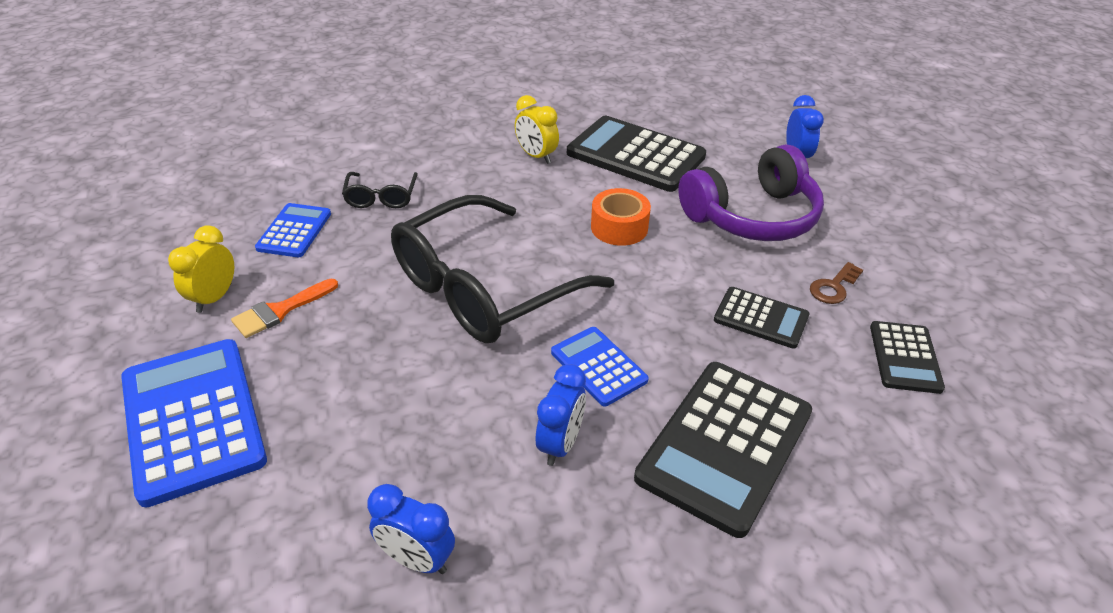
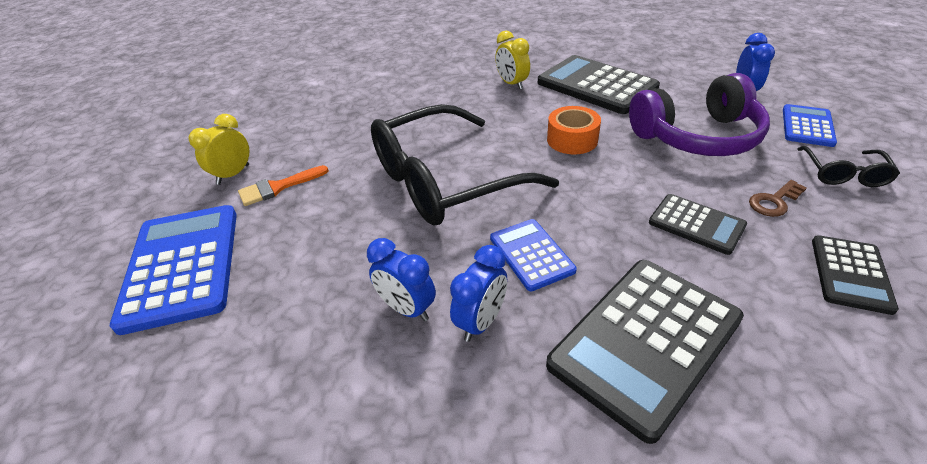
camera: 15 degrees right, 0 degrees up
blue calculator [255,203,331,257] -> blue calculator moved to [783,104,837,147]
black glasses [342,172,418,208] -> black glasses moved to [797,146,900,187]
blue clock [367,484,455,574] -> blue clock moved to [367,238,436,321]

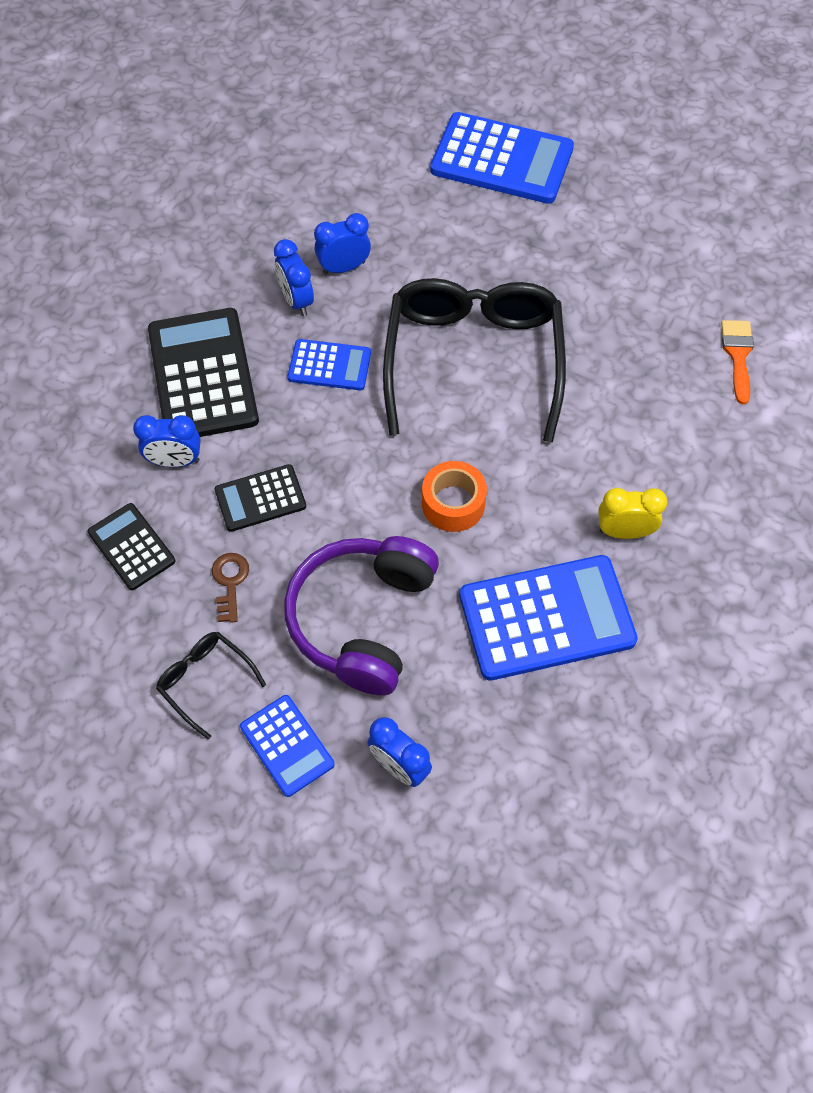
camera: 120 degrees right, 20 degrees up
yellow clock [188,114,249,185] -> none
orange brush [238,165,329,206] -> orange brush moved to [721,320,754,405]
black calculator [538,55,660,114] -> blue calculator [459,555,638,681]
none -> blue clock [133,415,201,467]

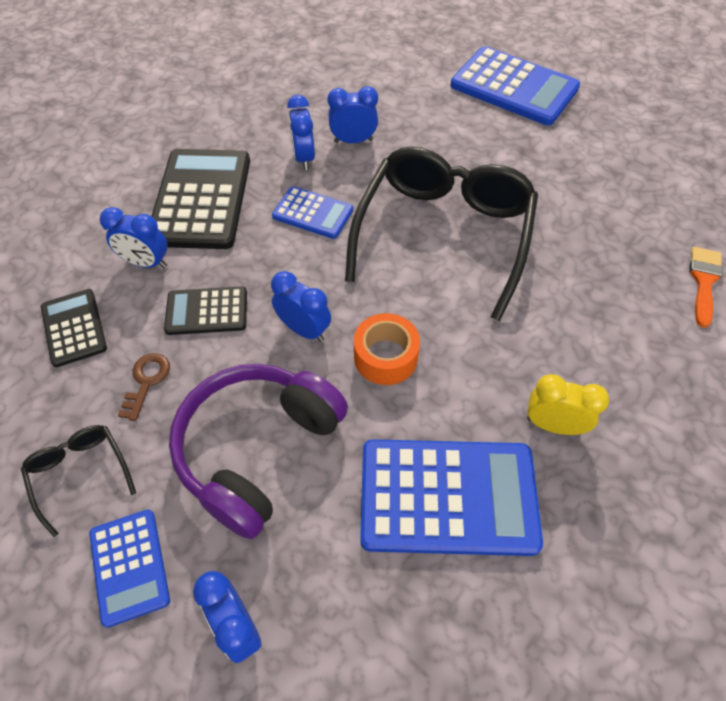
camera: 15 degrees right, 5 degrees down
none -> blue clock [271,271,331,342]

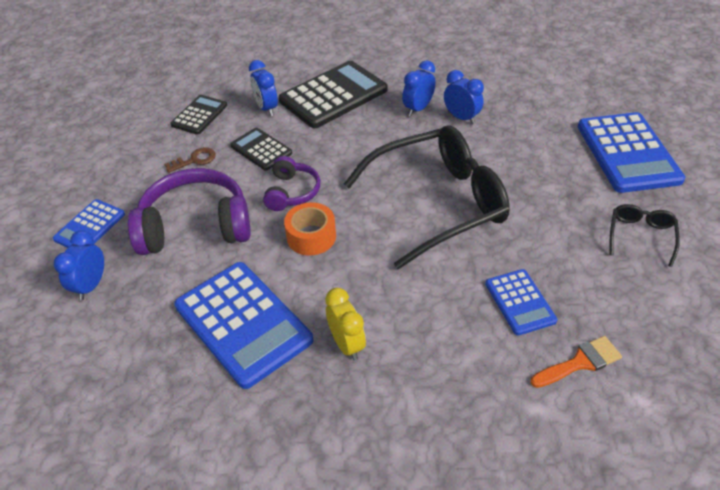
camera: 50 degrees right, 10 degrees down
black glasses [21,425,136,537] -> black glasses moved to [609,204,680,267]
blue clock [271,271,331,342] -> purple headphones [263,156,320,211]
blue calculator [272,186,353,239] -> blue calculator moved to [485,269,557,335]

